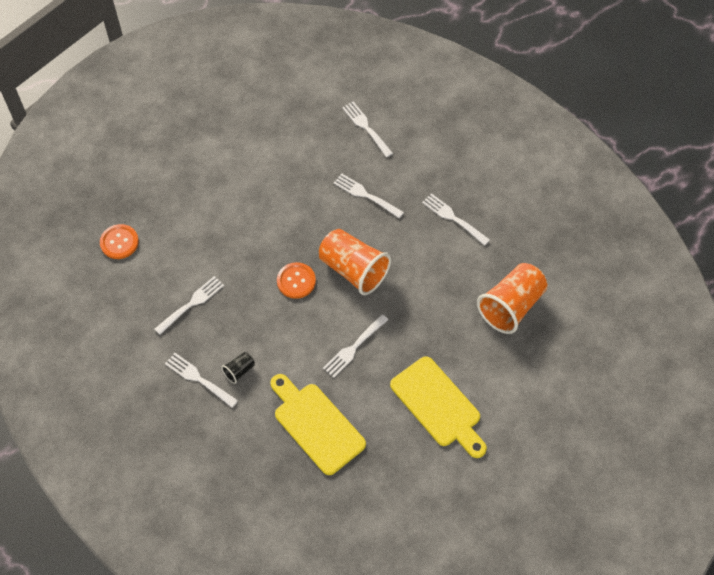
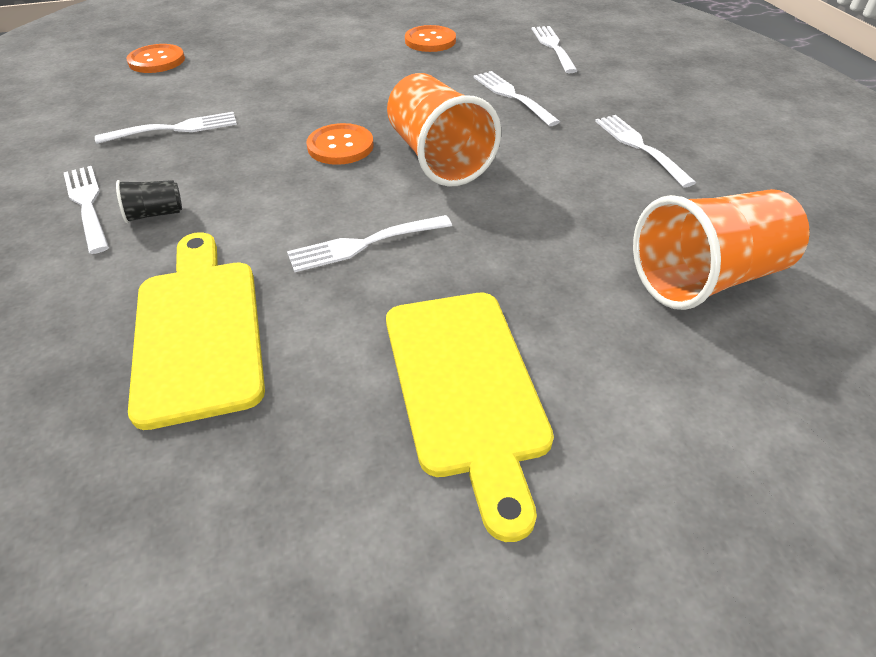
camera: 25 degrees right, 15 degrees down
none -> orange button [405,25,456,52]

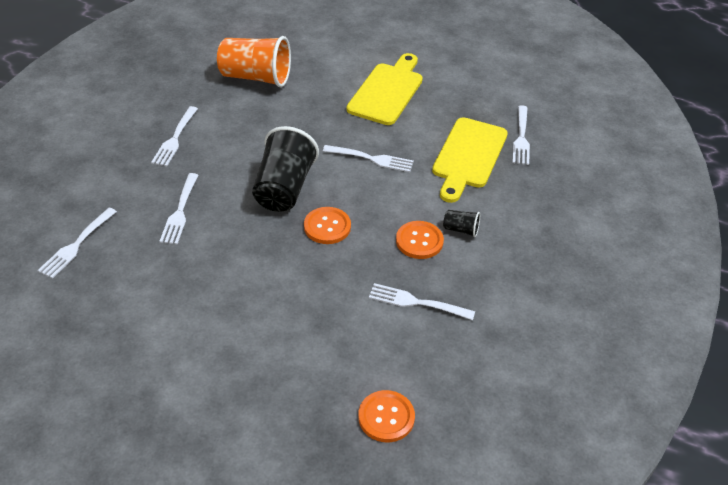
camera: 145 degrees left, 0 degrees up
white fork [63,166,109,254] -> white fork moved to [513,105,530,165]
orange cup [387,73,501,187] -> black cup [252,126,319,212]
orange button [405,25,456,52] -> orange button moved to [396,221,444,259]

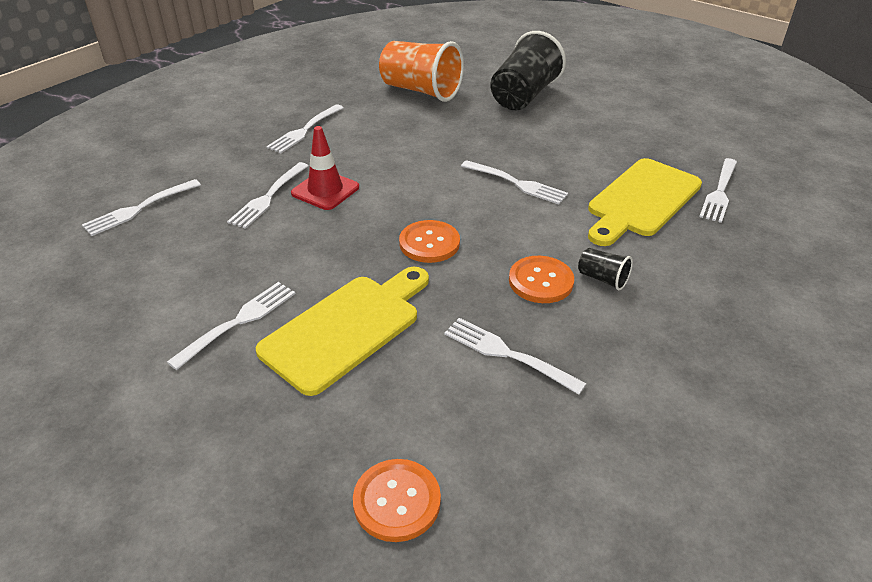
camera: 20 degrees right, 5 degrees down
black cup [252,126,319,212] -> black cup moved to [490,31,566,110]
yellow cutting board [346,53,423,125] -> yellow cutting board moved to [256,267,429,396]
none -> white fork [167,282,296,370]
none -> red traffic cone [291,126,359,210]

